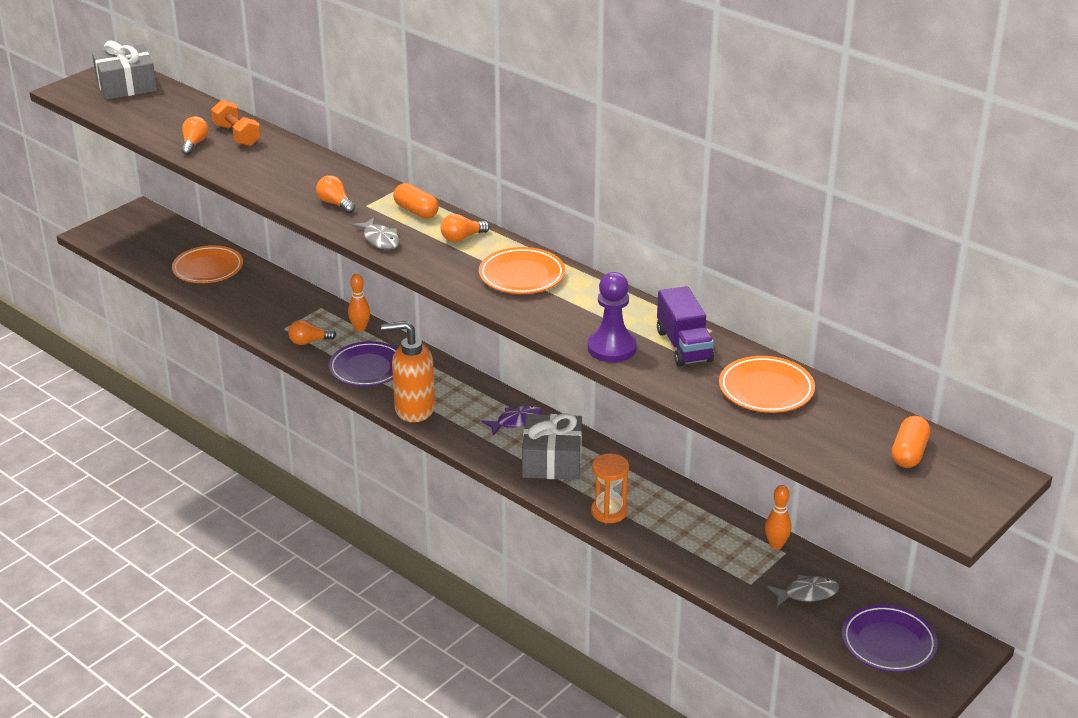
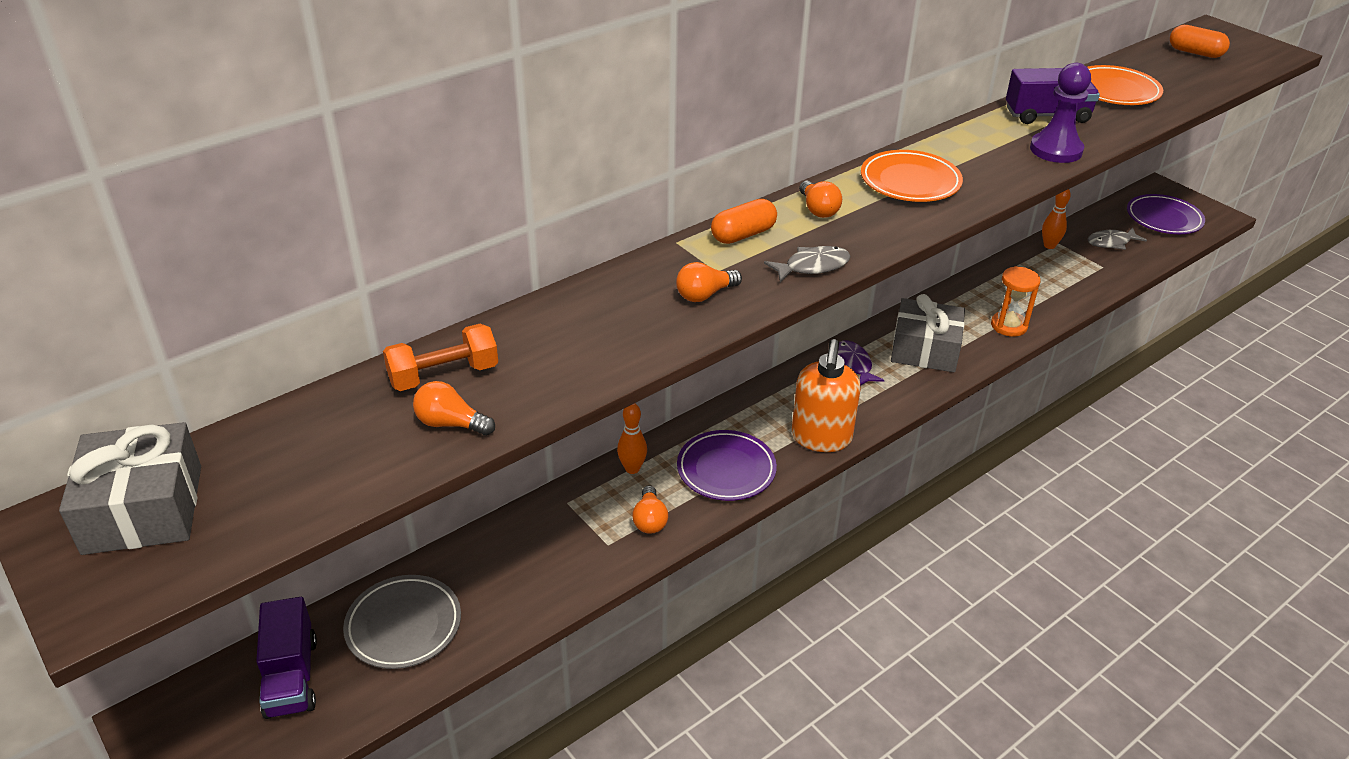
camera: 80 degrees left, 5 degrees up
orange plate [172,245,243,283] -> grey plate [343,575,461,669]
grey fish [768,575,839,607] -> grey fish turned 105 degrees counterclockwise [1087,228,1147,250]
none -> purple truck [256,597,317,719]

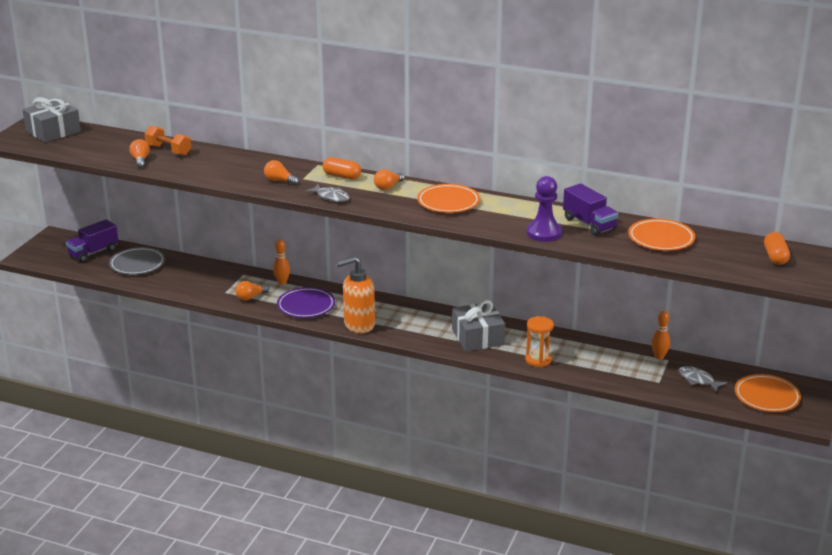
camera: 60 degrees right, 10 degrees down
purple fish [838,340,884,386] -> none
purple plate [1127,194,1205,234] -> orange plate [735,374,801,412]

